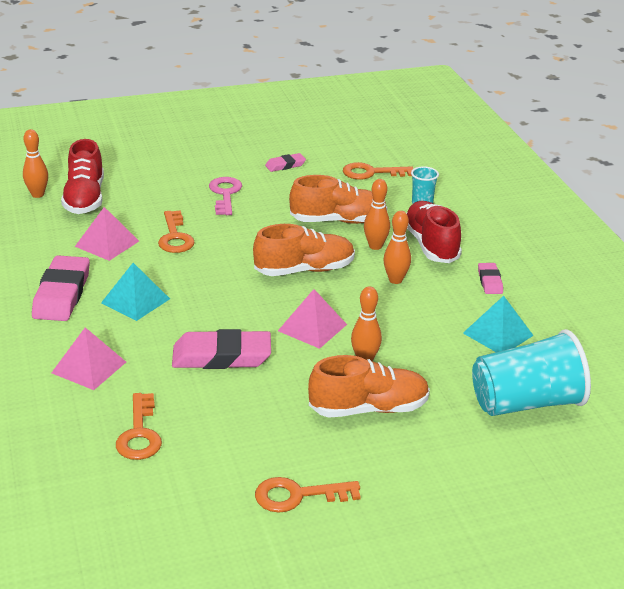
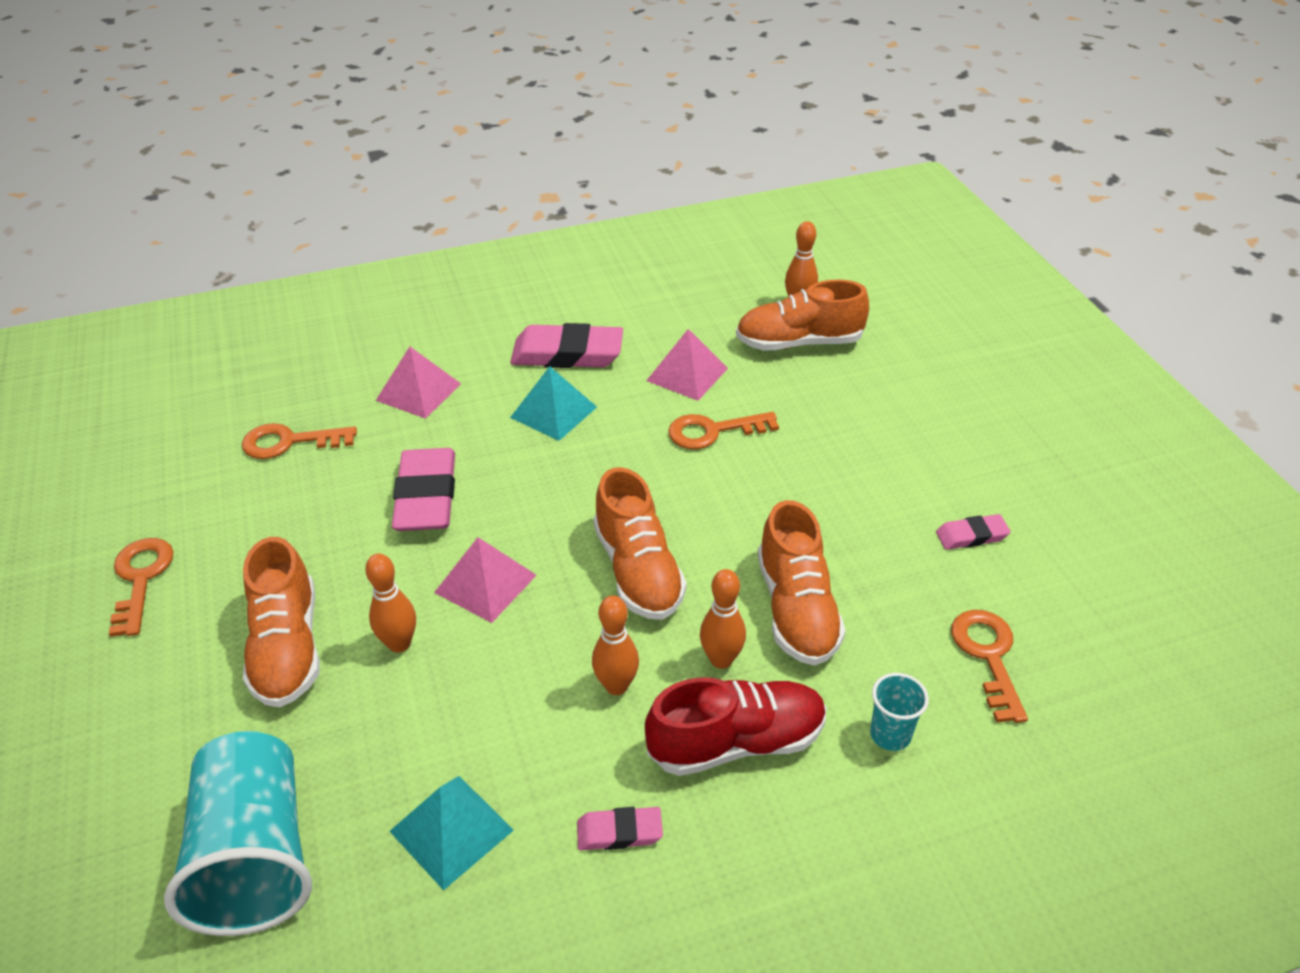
camera: 90 degrees right, 10 degrees up
red shoe [61,139,104,214] -> orange shoe [736,280,869,351]
pink key [209,177,242,215] -> none
pink eraser [265,153,306,172] -> pink eraser turned 75 degrees counterclockwise [936,514,1011,550]

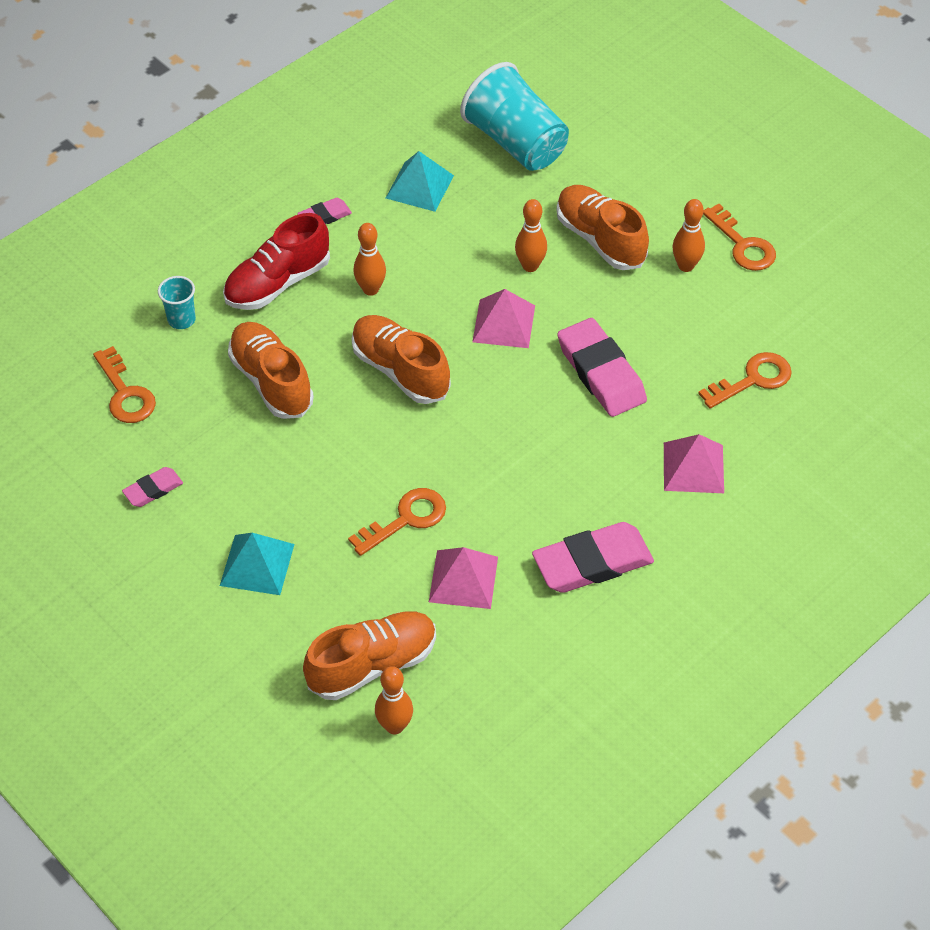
camera: 155 degrees right, 10 degrees up
turquoise pyramid [510,366,597,441] -> turquoise pyramid moved to [220,533,295,595]
orange bowling pin [700,569,746,669] -> orange bowling pin moved to [672,199,705,272]

